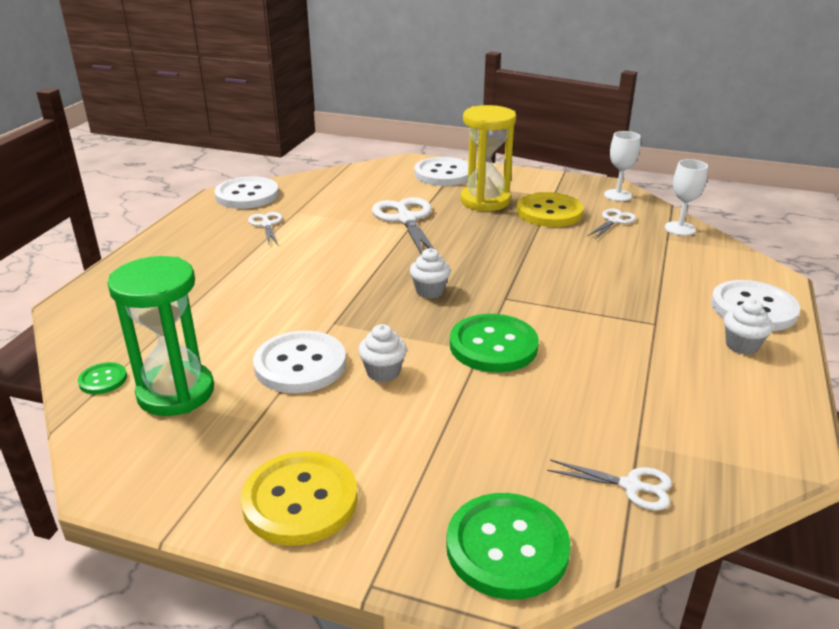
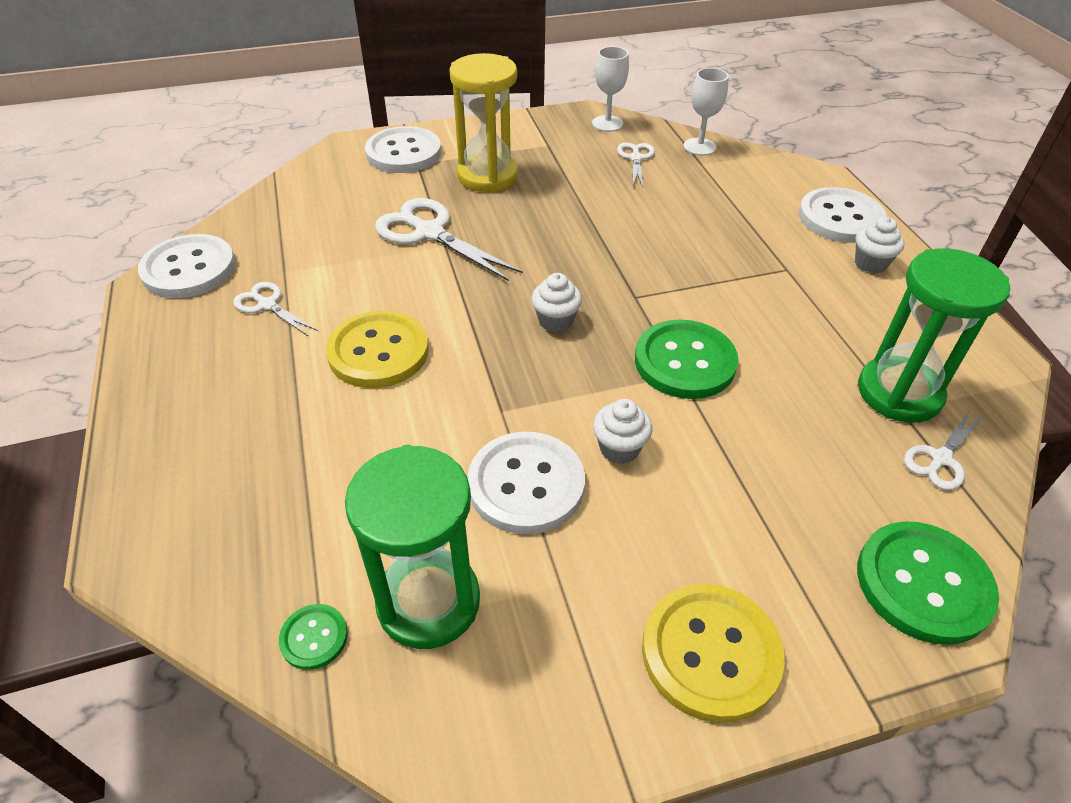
camera: 35 degrees left, 15 degrees up
yellow button [517,192,583,227] -> yellow button moved to [326,310,429,388]
white scissors [547,459,672,510] -> white scissors turned 150 degrees clockwise [904,409,985,490]
none -> green hourglass [858,248,1010,423]

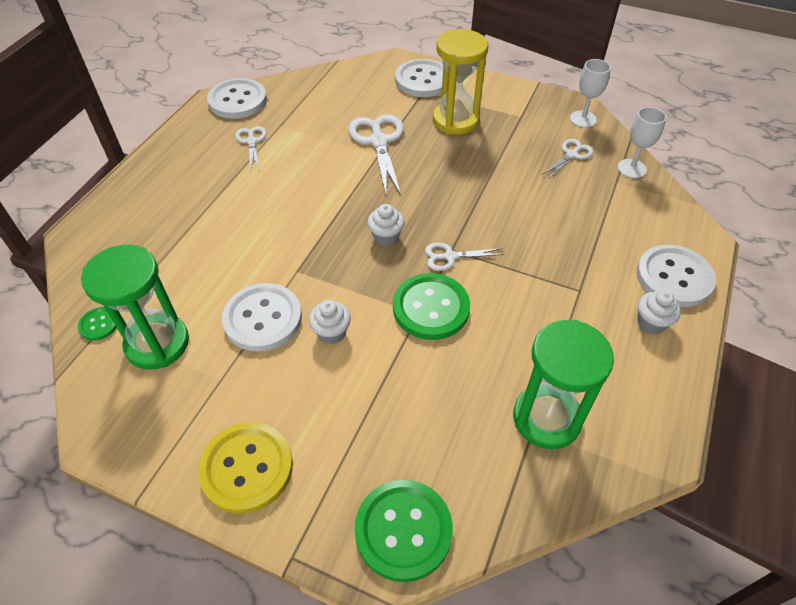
camera: 40 degrees right, 5 degrees up
yellow button [326,310,429,388] -> none
white scissors [904,409,985,490] -> white scissors moved to [425,243,504,271]

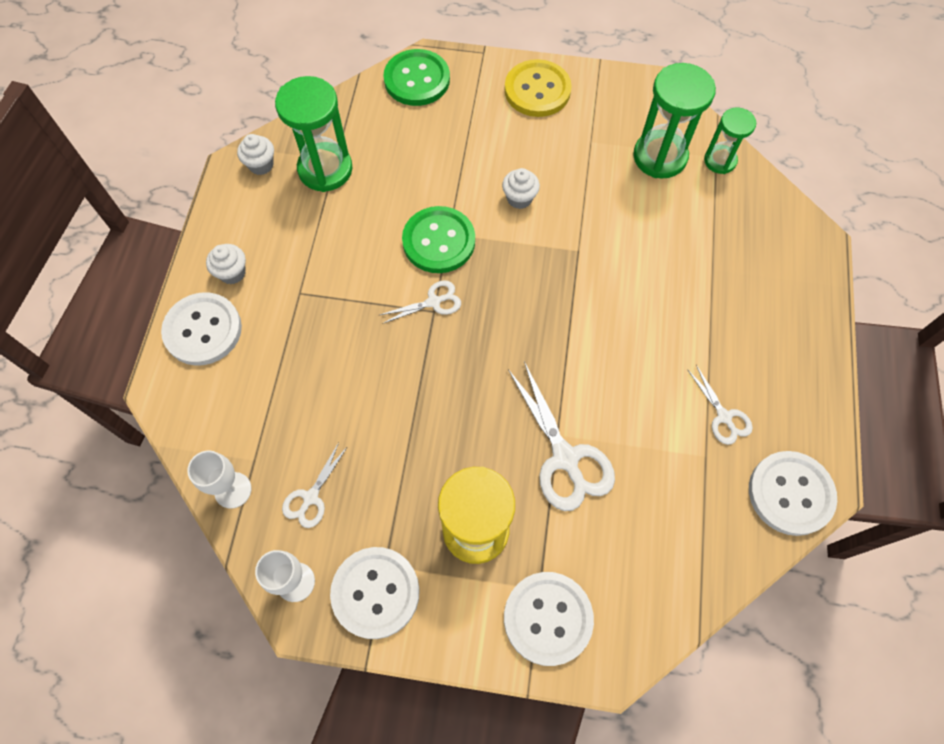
camera: 165 degrees right, 15 degrees up
green button [78,307,117,341] -> green hourglass [704,108,756,174]
white button [222,283,302,352] -> white button moved to [330,547,420,639]
white cupcake [367,204,404,246] -> white cupcake moved to [237,134,274,175]

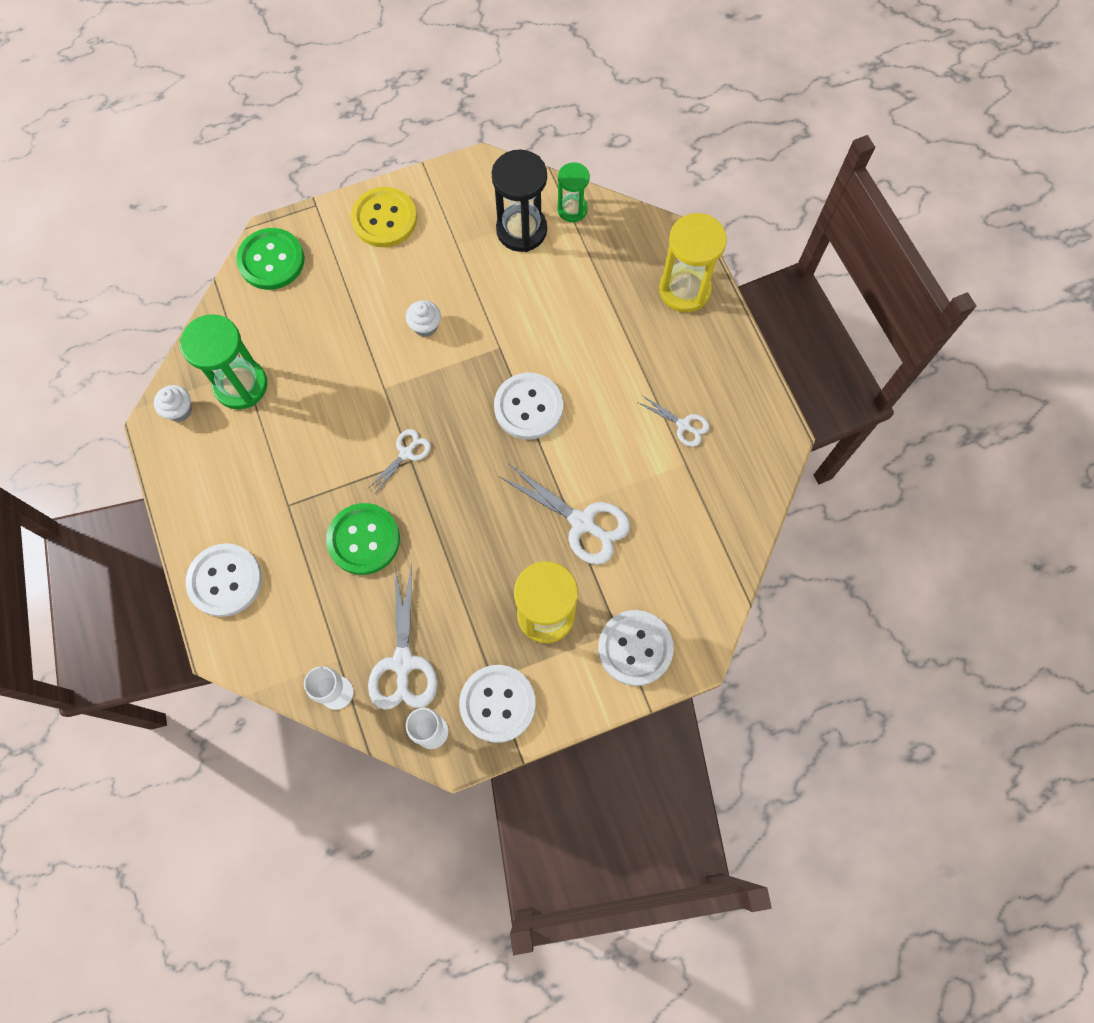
camera: 30 degrees left, 5 degrees up
white cupcake [206,244,246,284] -> none
white scissors [282,443,348,528] -> white scissors [368,564,438,710], size x1.80
green button [402,206,475,273] -> green button moved to [326,503,400,575]
green hourglass [633,63,716,179] -> black hourglass [491,150,547,252]
white button [749,451,837,536] -> white button moved to [494,373,563,440]
none -> yellow hourglass [659,213,727,313]

